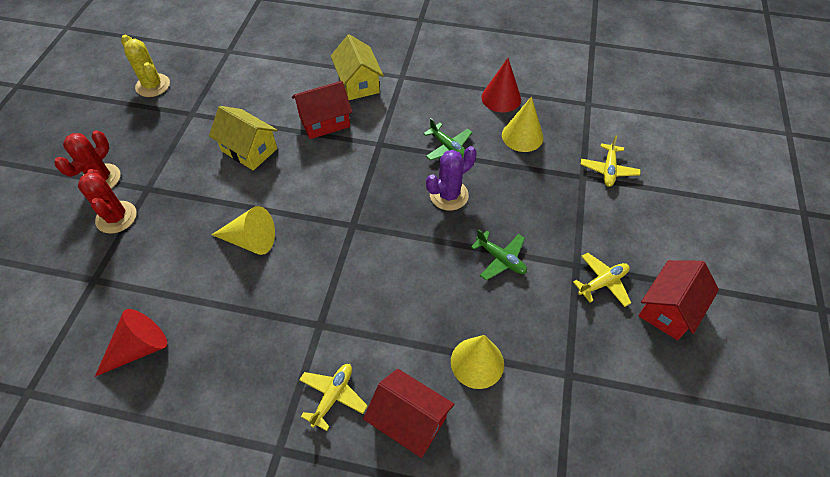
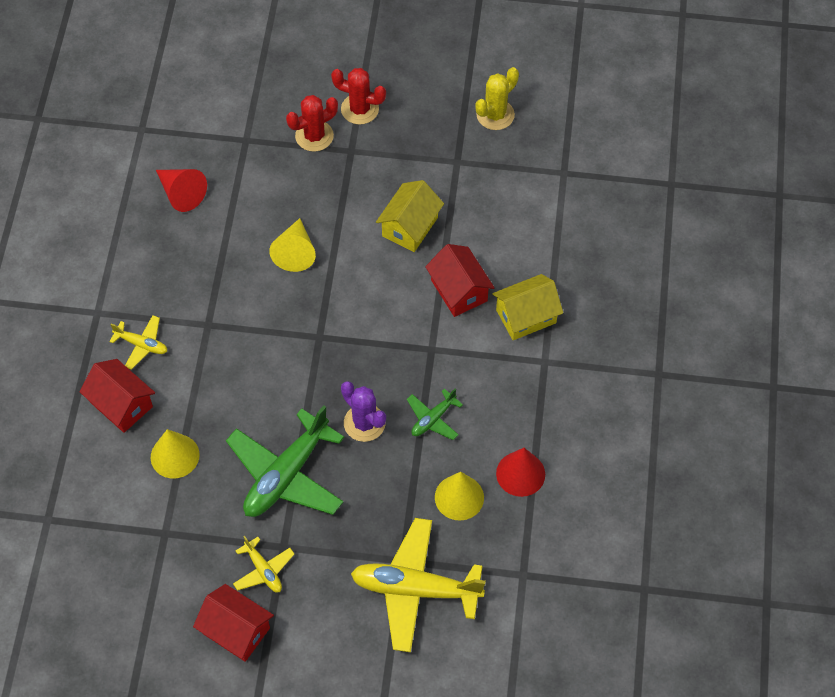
camera: 85 degrees right, 5 degrees up
red house [363,369,454,458] -> red house turned 75 degrees counterclockwise [80,359,155,433]
green plane [471,229,527,280] -> green plane [226,405,344,517], size x2.06
yellow plane [581,135,641,187] -> yellow plane [351,518,486,652], size x2.06

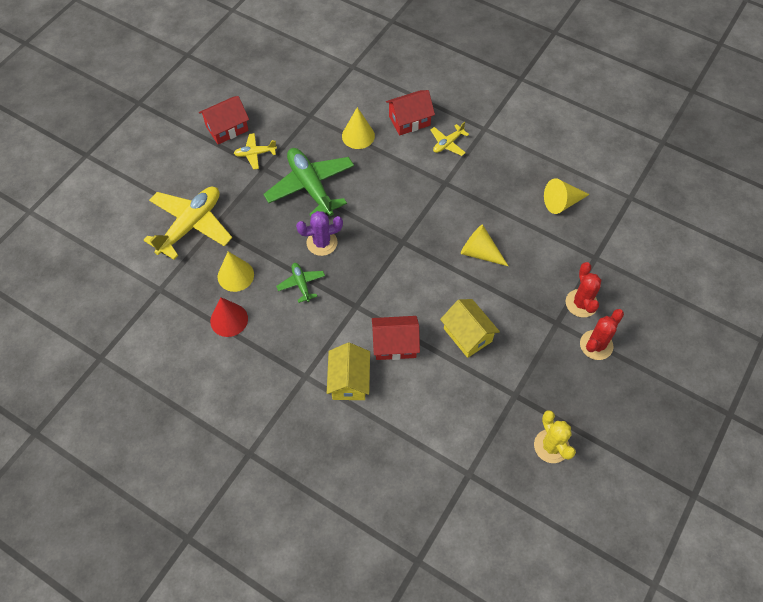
camera: 115 degrees right, 0 degrees up
red cone [156,169,207,212] -> yellow cone [544,178,590,214]

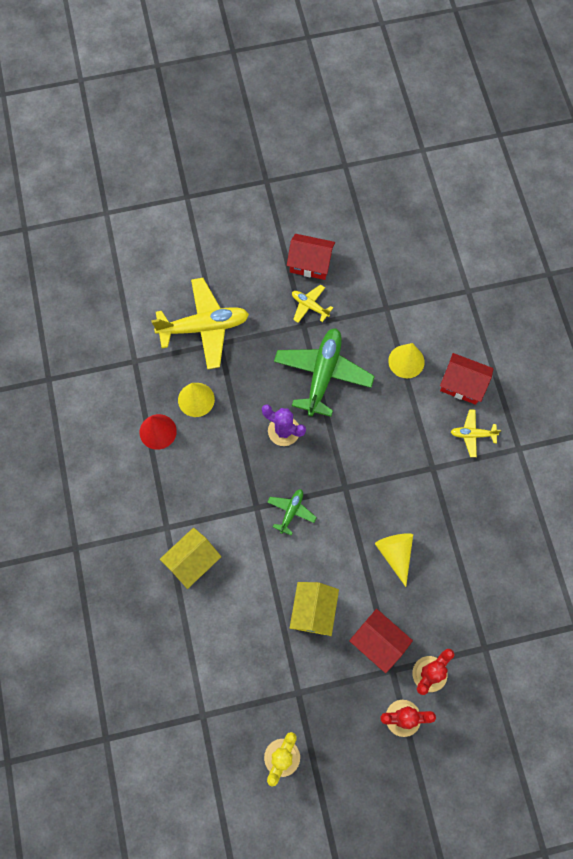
camera: 45 degrees right, 10 degrees up
green plane [276,263,325,303] -> green plane moved to [267,489,317,535]
red house [372,316,420,360] -> red house moved to [349,609,413,673]
yellow cone [544,178,590,214] -> none

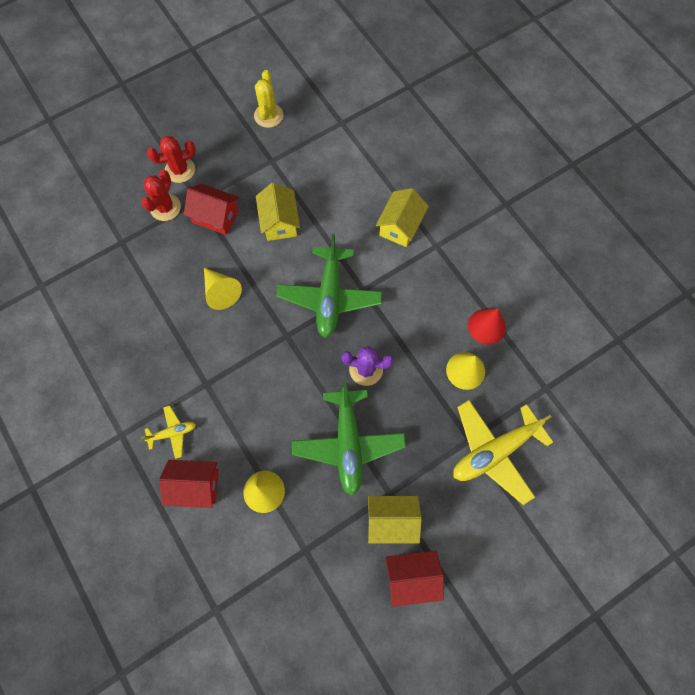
camera: 160 degrees right, 0 degrees up
green plane [267,489,317,535] -> green plane [276,234,382,338], size x2.06
yellow plane [292,284,333,323] -> yellow house [368,496,422,544]

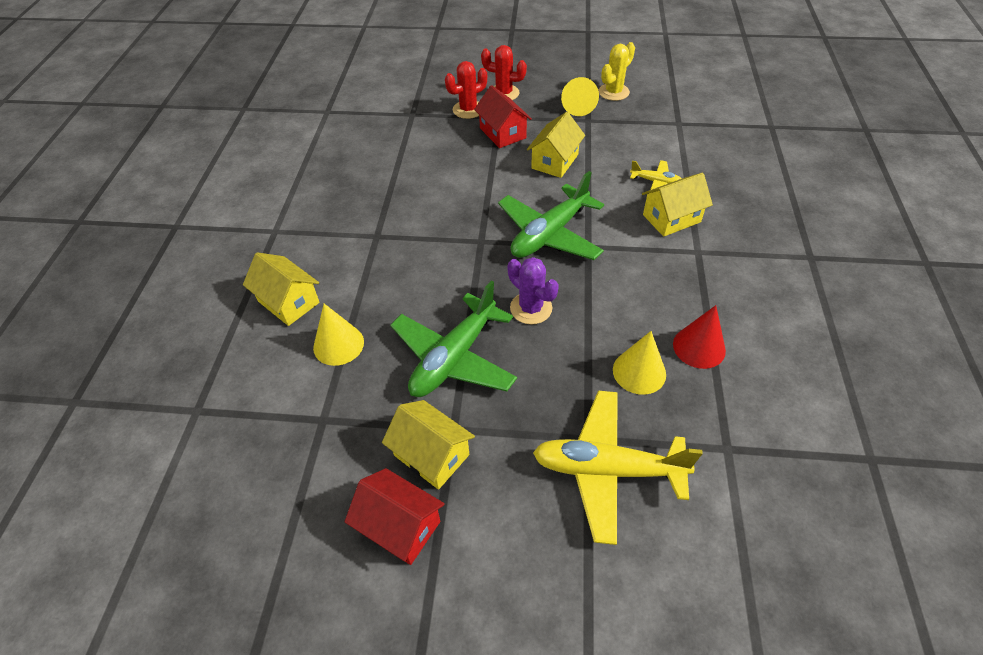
camera: 40 degrees right, 20 degrees down
yellow plane [141,406,196,459] -> yellow plane moved to [630,160,682,194]
red house [159,460,219,508] -> yellow house [243,252,320,326]
yellow cone [204,268,242,310] -> yellow cone moved to [561,77,599,116]

